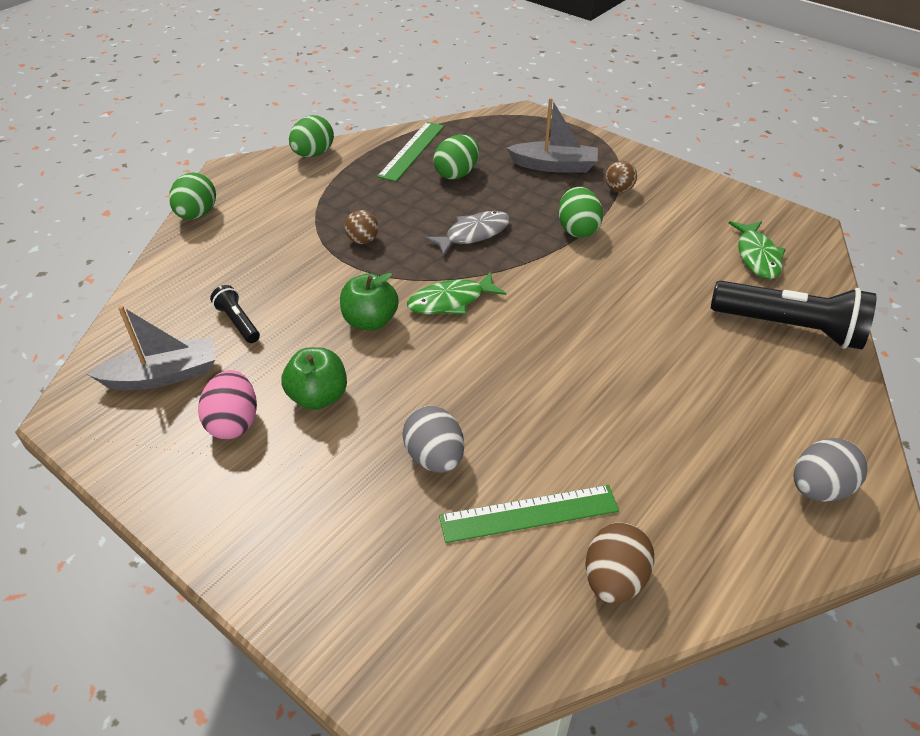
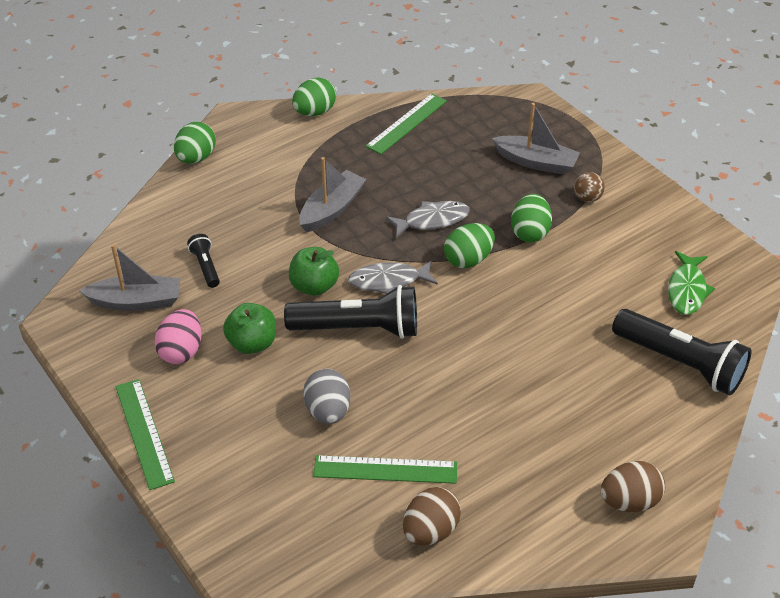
camera: 15 degrees right, 0 degrees up
brown ball [345,210,378,244] -> grey boat [299,157,366,232]
green fish [407,271,506,315] -> grey fish [348,260,438,294]
green egg [433,135,479,179] -> green egg moved to [444,223,495,268]
grey egg [793,438,868,502] -> brown egg [601,461,665,512]
none -> green ruler [115,379,175,490]
none -> black flashlight [284,285,417,339]

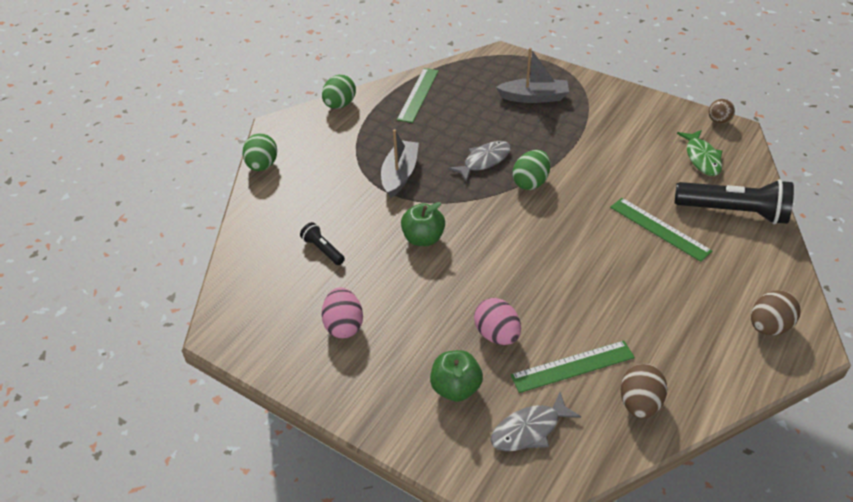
camera: 20 degrees left, 0 degrees up
grey boat [79,244,181,311] -> none
green ruler [115,379,175,490] -> green ruler moved to [610,198,712,262]
green apple [223,303,276,354] -> green apple moved to [430,350,483,402]
black flashlight [284,285,417,339] -> none
grey egg [303,369,350,424] -> pink egg [474,298,521,345]
grey fish [348,260,438,294] -> grey fish moved to [491,392,581,451]
green egg [511,194,552,243] -> none
brown ball [574,172,605,202] -> brown ball moved to [709,99,735,124]

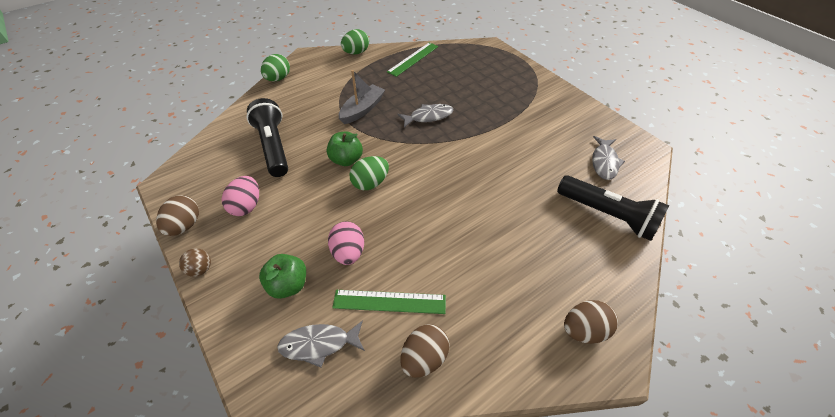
camera: 20 degrees right, 5 degrees up
black flashlight [300,222,345,265] -> black flashlight [247,98,288,177], size x2.09
grey boat [496,48,569,103] -> none
green egg [513,150,550,190] -> green egg moved to [349,156,389,190]
green ruler [610,198,712,262] -> none
green fish [677,130,722,176] -> grey fish [592,136,625,180]
brown ball [709,99,735,124] -> brown ball moved to [179,248,211,277]
none -> brown egg [156,195,199,236]

